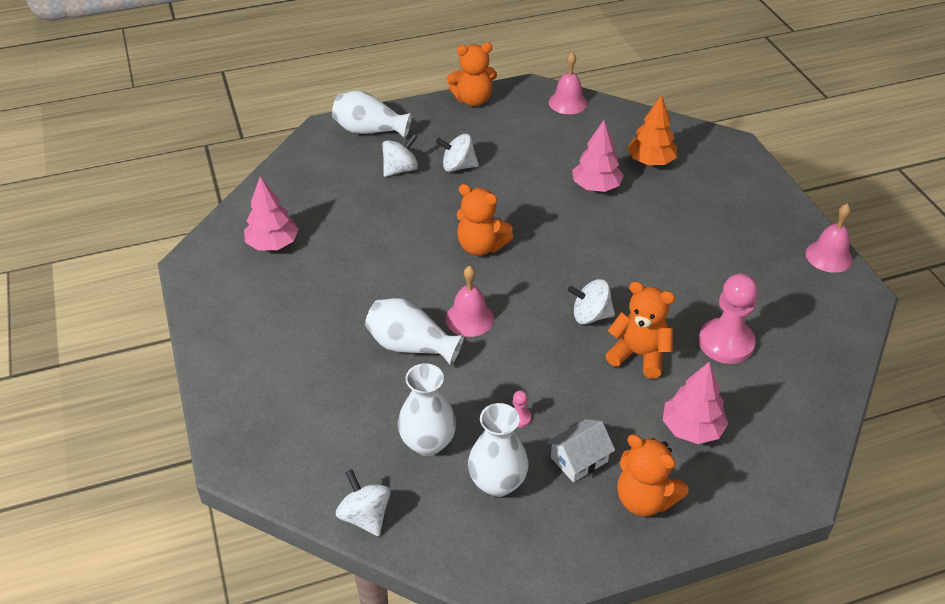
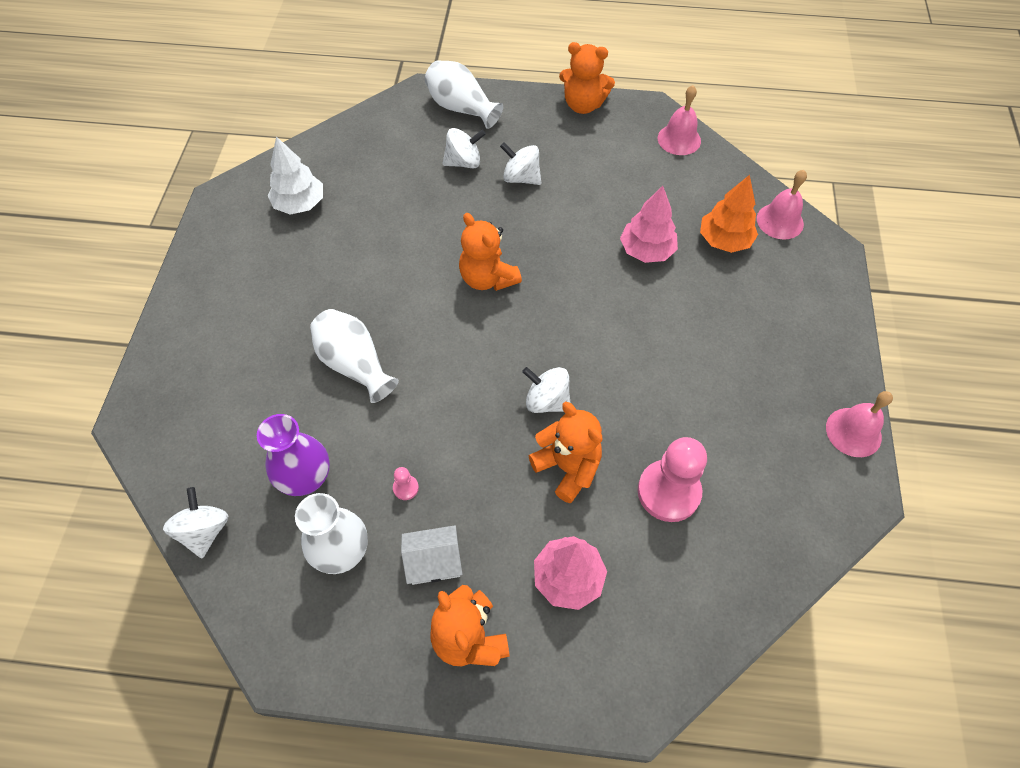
camera: 25 degrees right, 15 degrees up
pink tree [244,177,299,251] -> white tree [267,136,323,215]
white vase [398,363,456,456] -> purple vase [257,414,330,496]
pink bell [445,266,494,337] -> pink bell moved to [757,170,807,240]

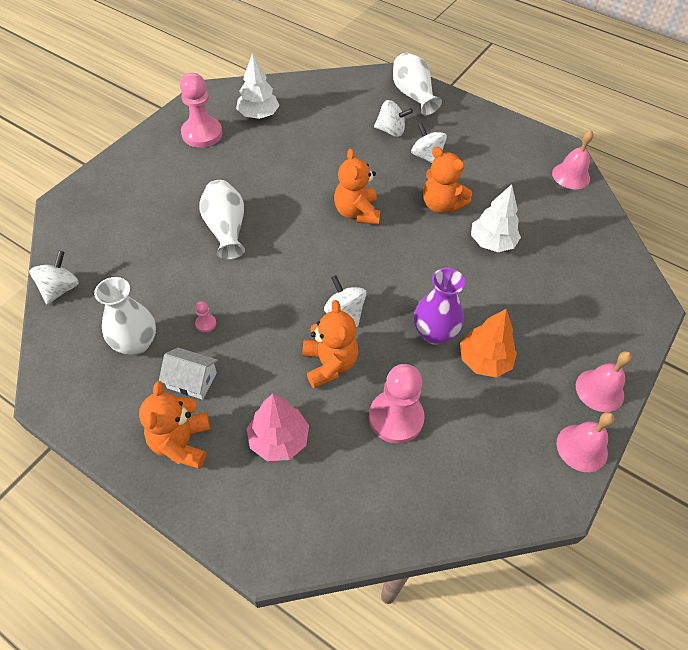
camera: 25 degrees right, 5 degrees down
purple vase [257,414,330,496] -> purple vase moved to [414,268,466,345]
orange teddy bear [559,42,615,114] -> orange teddy bear moved to [423,147,472,213]
pink tree [620,186,678,263] -> white tree [471,184,521,252]
orange tree [700,175,758,253] -> orange tree moved to [460,309,517,377]
pink bell [757,170,807,240] -> pink bell moved to [576,351,632,412]
none -> pink pawn [180,73,222,148]

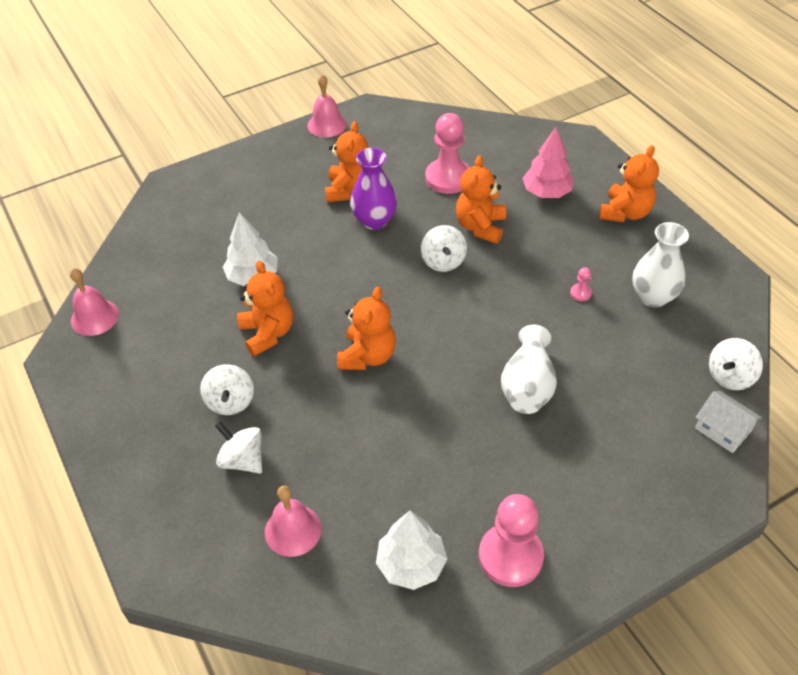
camera: 150 degrees left, 5 degrees down
white house [159,348,218,400] -> white house moved to [695,391,762,453]
white vase [393,53,442,115] -> none
orange tree [460,309,517,377] -> orange teddy bear [325,121,368,202]
pink bell [576,351,632,412] -> pink bell moved to [265,486,322,557]

